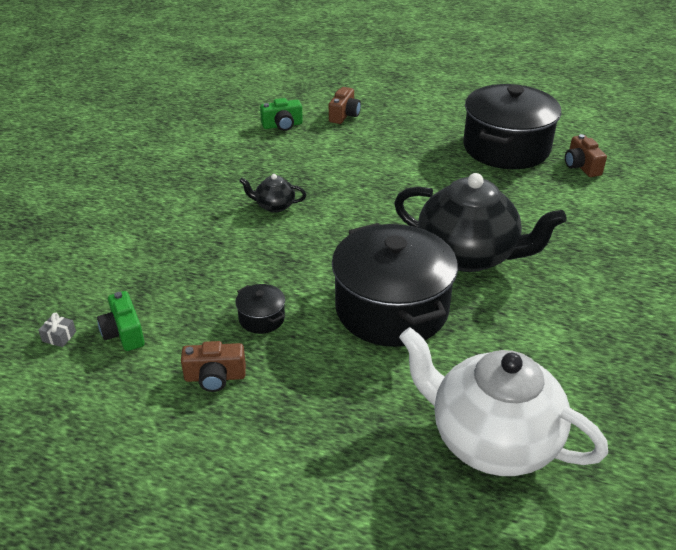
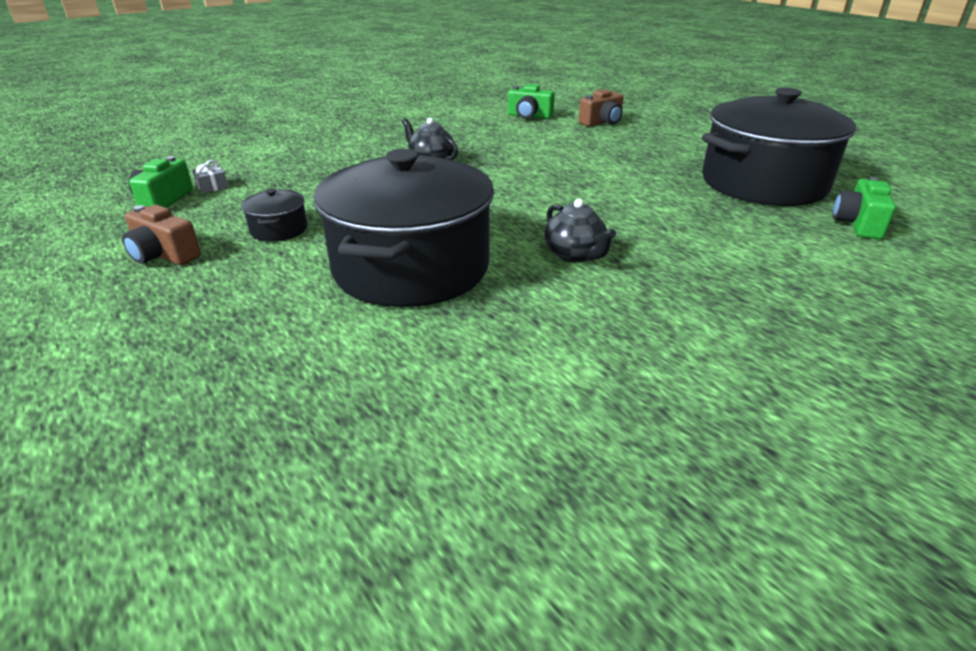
camera: 35 degrees right, 5 degrees down
grey gift [38,313,76,347] -> grey gift moved to [192,160,228,193]
black teapot [394,173,567,272] -> black teapot [544,199,616,262], size x0.43
white teapot [399,327,608,476] -> none
brown camera [565,134,607,177] -> green camera [833,177,896,239]

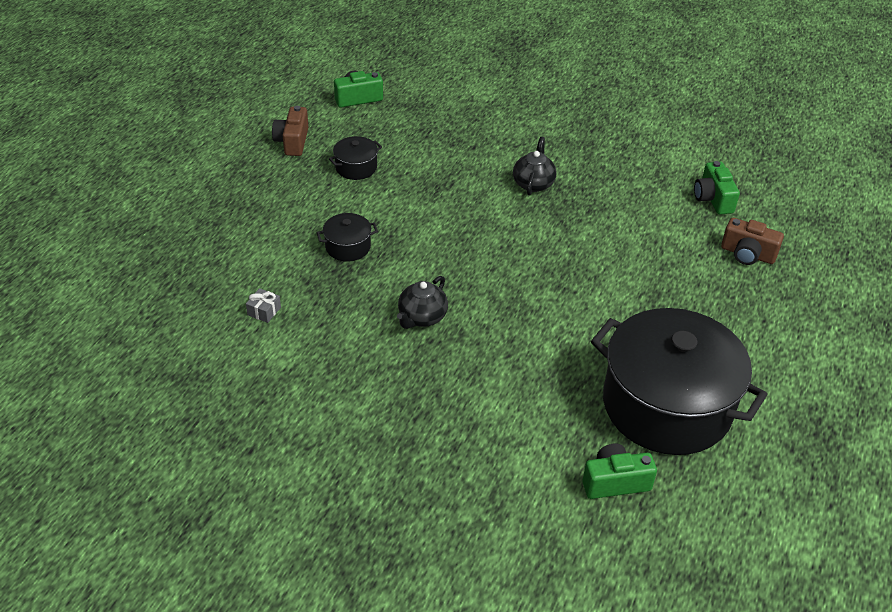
camera: 60 degrees right, 10 degrees up
grey gift [192,160,228,193] -> grey gift moved to [246,288,281,323]
black pot [314,149,494,307] -> black pot [316,213,378,262], size x0.40

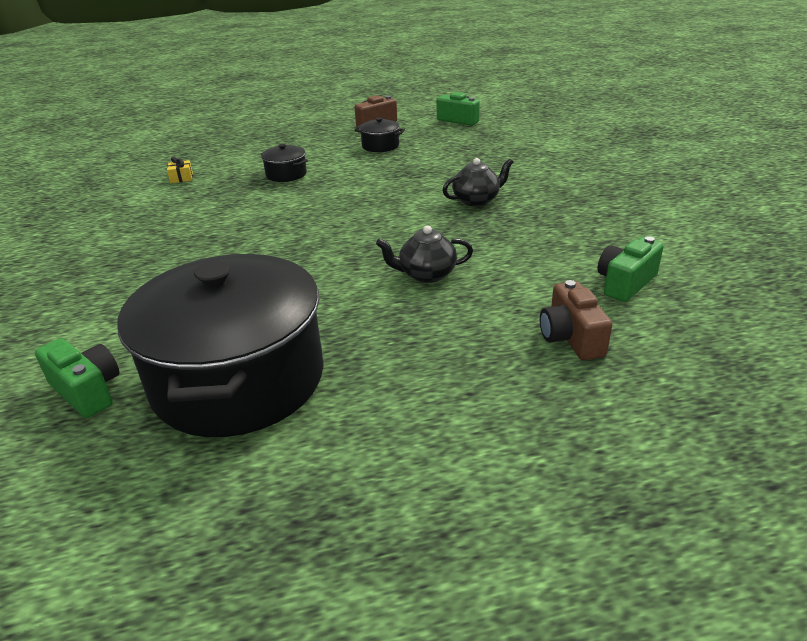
camera: 55 degrees right, 10 degrees down
grey gift [246,288,281,323] -> yellow gift [167,157,193,183]
black teapot [397,276,448,329] -> black teapot moved to [376,225,473,283]

